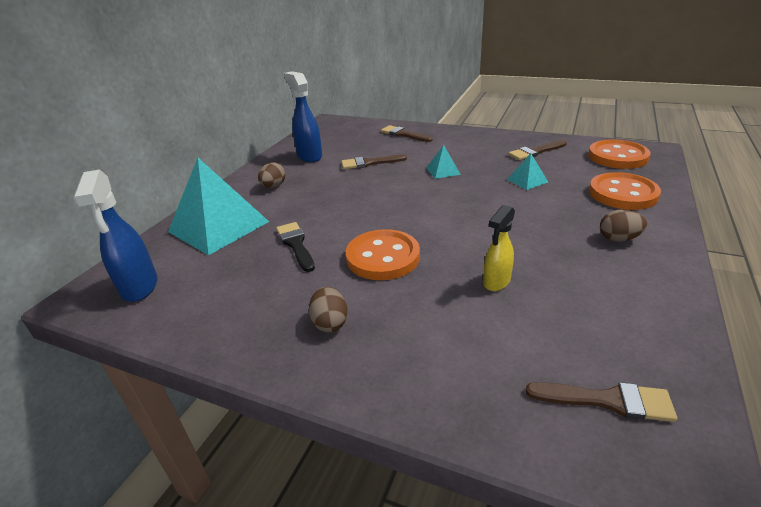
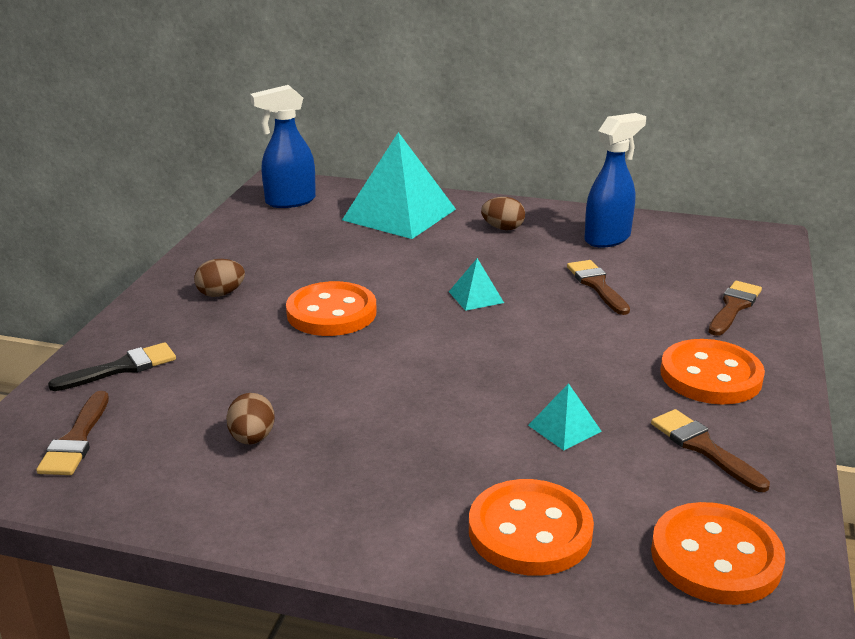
camera: 80 degrees right, 5 degrees down
black brush [276,222,315,272] -> black brush moved to [48,342,176,391]
turquoise pyramid [426,145,461,179] -> turquoise pyramid moved to [449,258,504,311]
yellow spray bottle [483,205,515,291] -> none
brown egg [600,209,647,242] -> brown egg moved to [226,393,275,444]
none -> orange button [660,339,765,404]

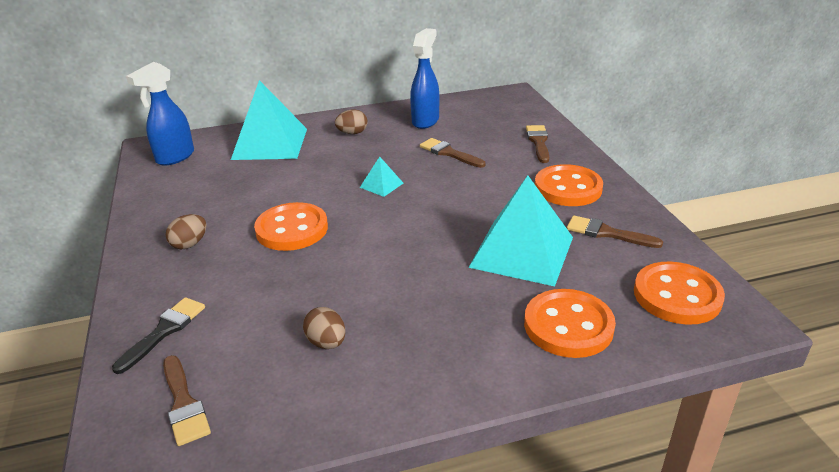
camera: 30 degrees left, 5 degrees up
turquoise pyramid [528,383,602,451] -> turquoise pyramid [468,175,573,287], size x2.30

